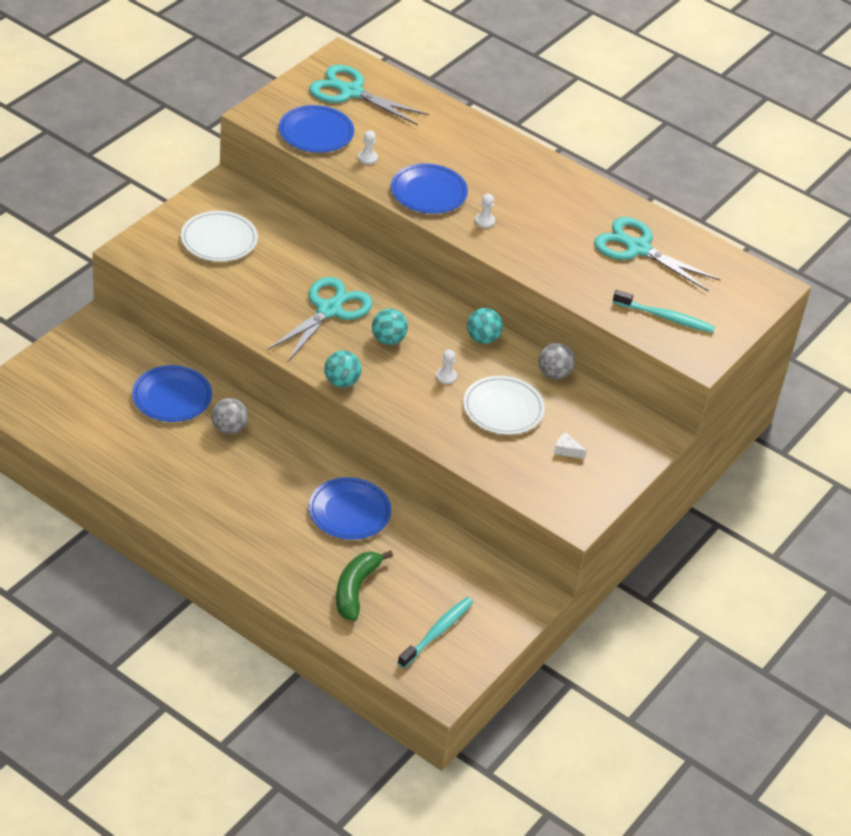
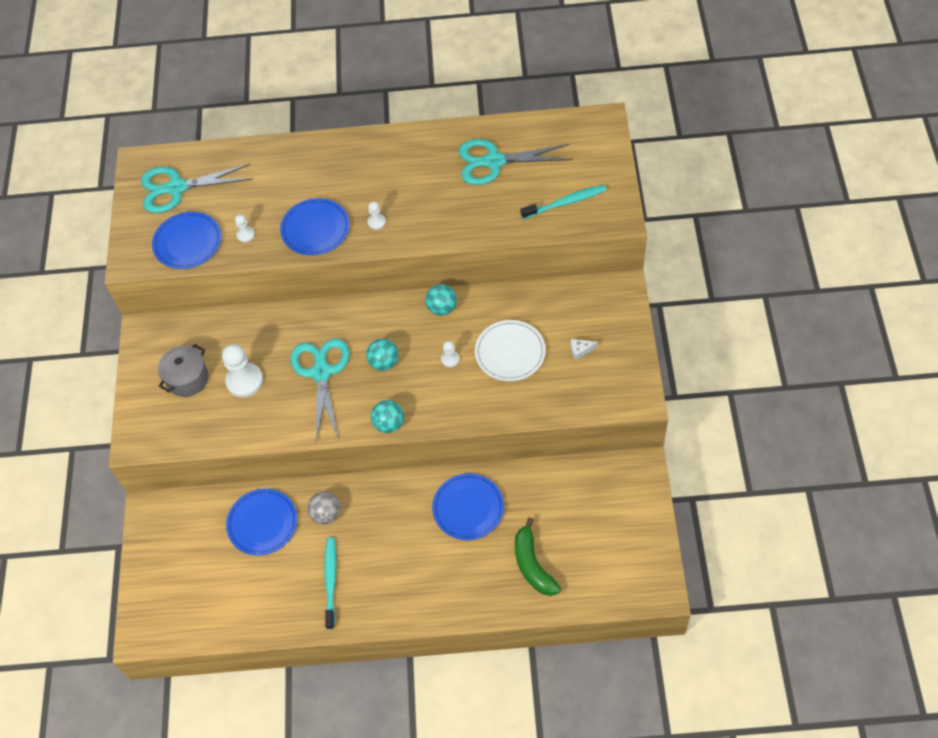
camera: 30 degrees left, 15 degrees up
white plate [181,211,258,262] -> grey pot [158,344,209,397]
turquoise toothbrush [398,597,473,668] -> turquoise toothbrush moved to [324,537,337,629]
grey ball [539,343,575,379] -> none
none -> white pawn [222,344,263,398]

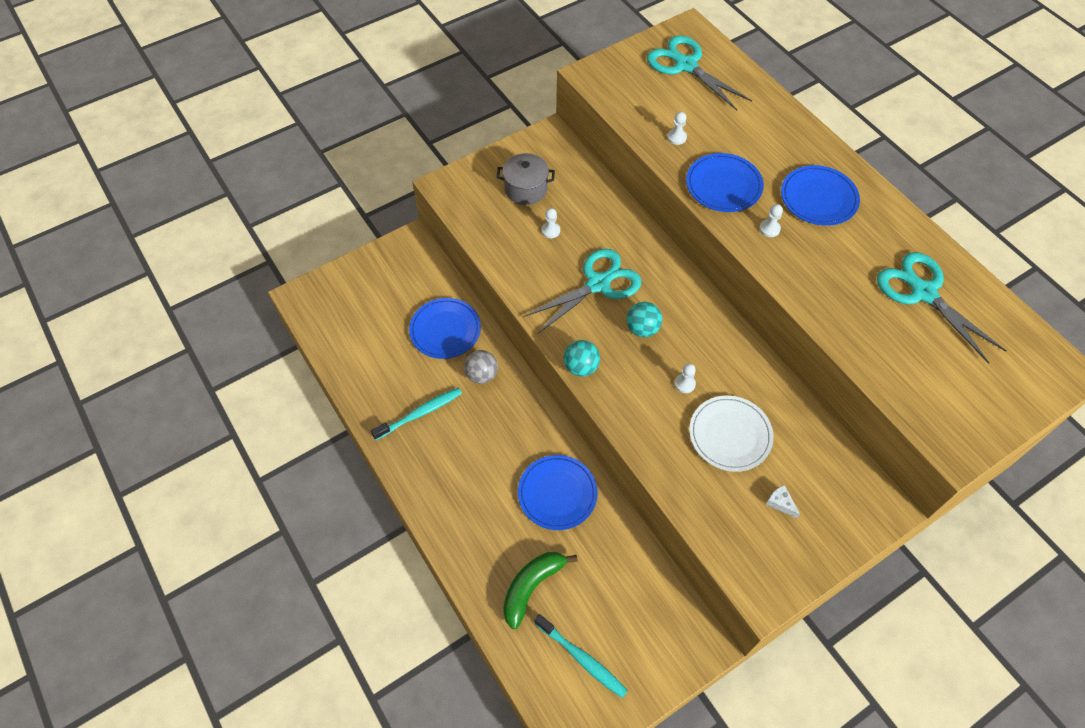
camera: 55 degrees right, 0 degrees up
blue plate [152,212,221,269] -> blue plate moved to [781,165,860,226]
white pawn [222,344,263,398] -> white pawn [542,208,560,238], size x0.50
turquoise ball [425,284,457,316] -> none
turquoise toothbrush [520,185,607,219] -> turquoise toothbrush moved to [534,614,628,698]

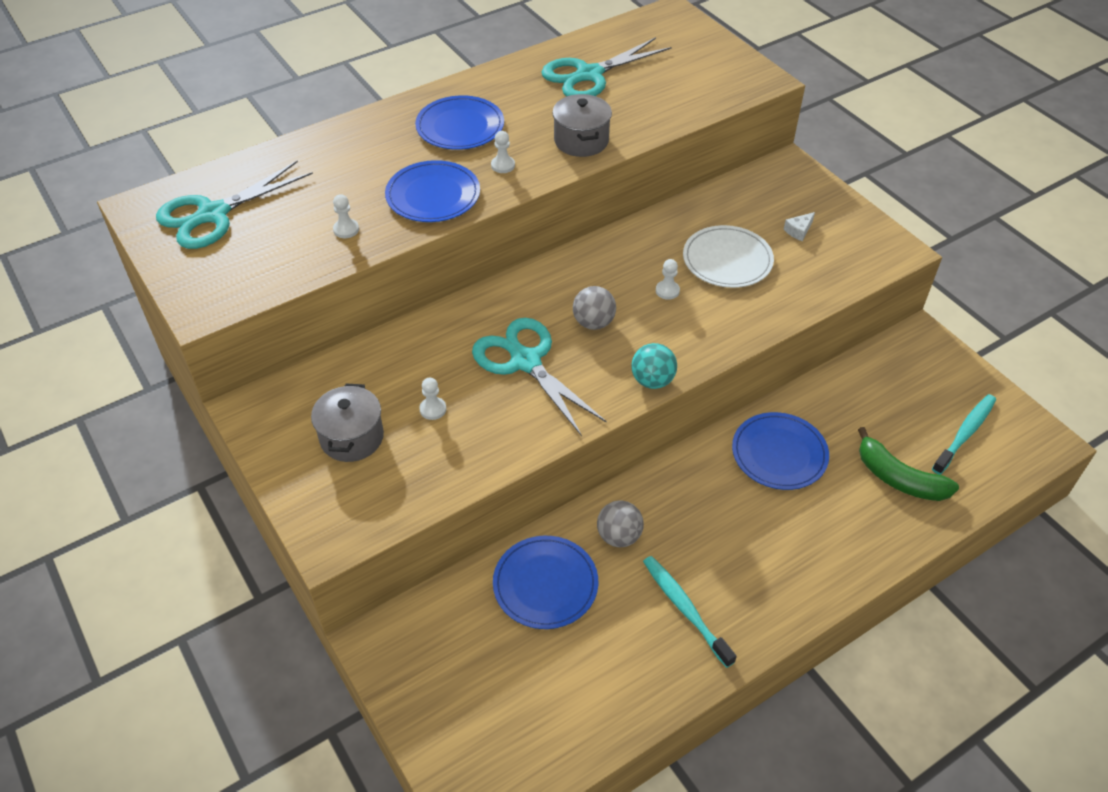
camera: 90 degrees left, 10 degrees down
turquoise ball [626,302,662,337] -> grey ball [573,286,616,330]
none -> grey pot [552,94,612,157]

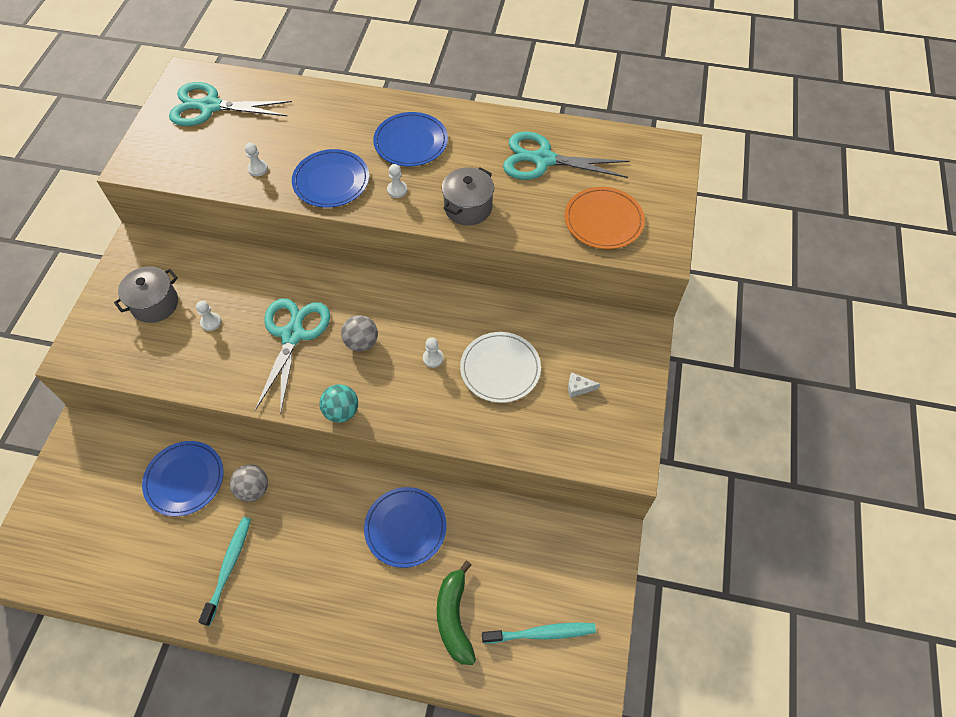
camera: 45 degrees right, 10 degrees up
none -> orange plate [565,187,645,249]

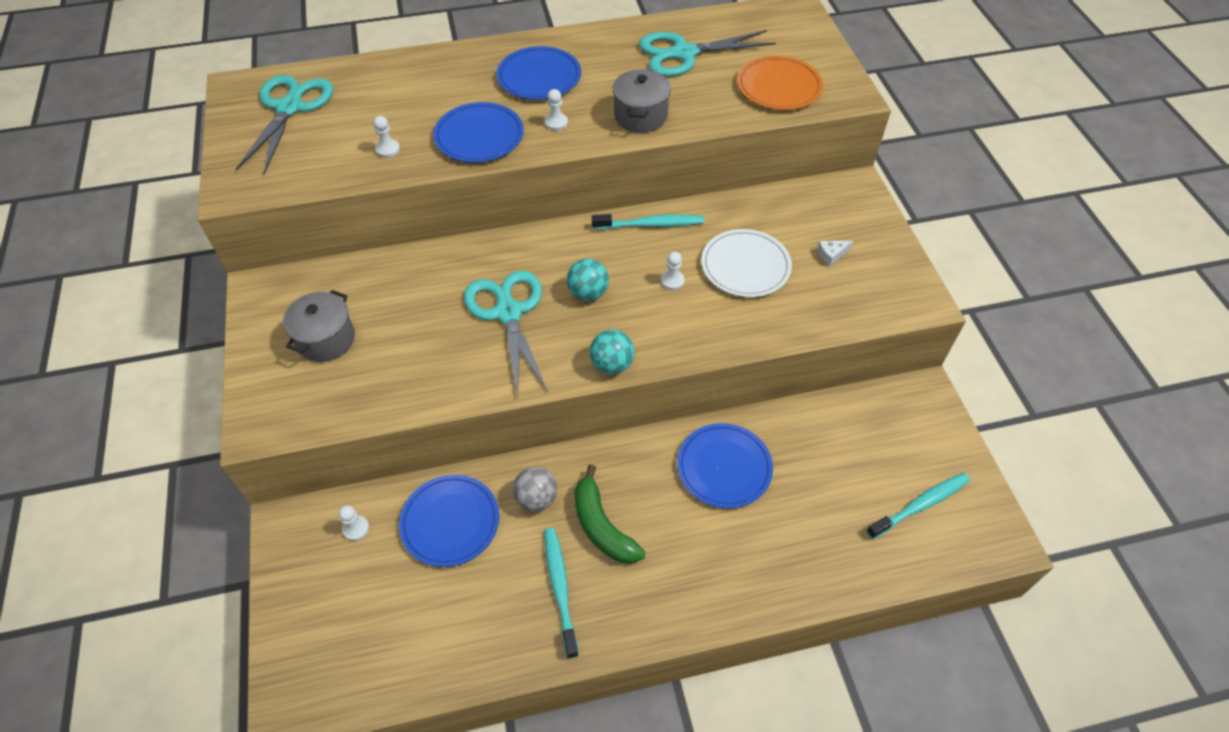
camera: 25 degrees left, 5 degrees down
turquoise scissors [169,82,292,126] -> turquoise scissors turned 120 degrees clockwise [236,75,333,174]
white pawn [196,301,221,331] -> white pawn moved to [339,505,369,541]
grey ball [341,315,378,351] -> turquoise ball [567,258,609,301]
green banana [437,561,476,665] -> green banana moved to [574,465,645,564]
none -> turquoise toothbrush [592,214,704,230]

